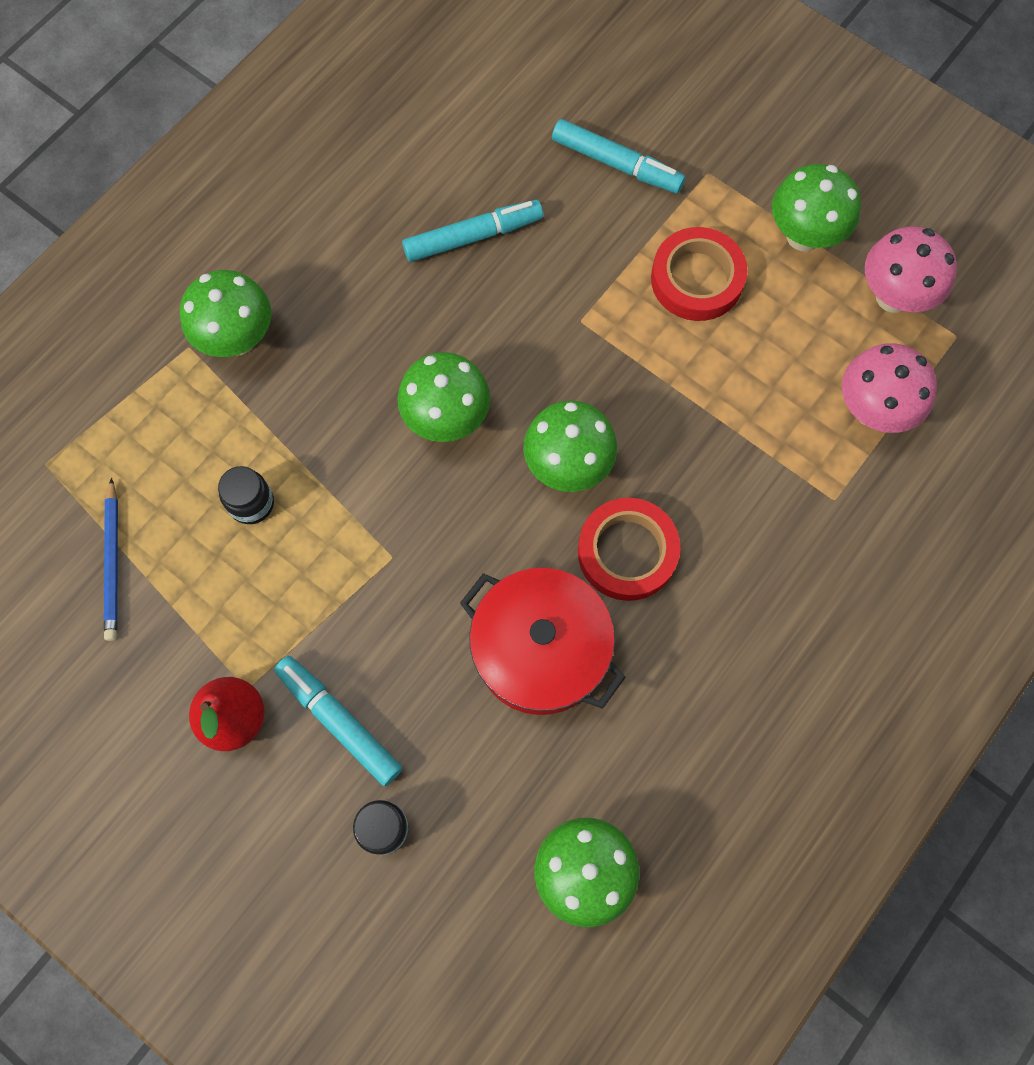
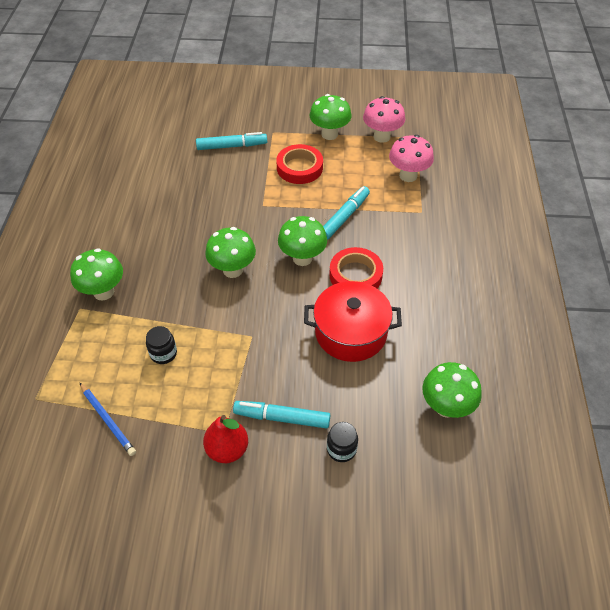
camera: 35 degrees left, 20 degrees down
turquoise marker [402,200,543,262] -> turquoise marker moved to [323,186,370,240]

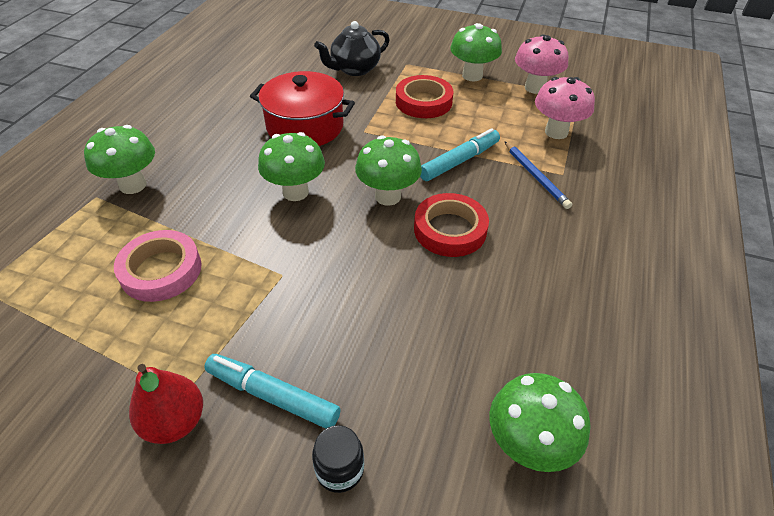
camera: 15 degrees right, 5 degrees down
blue pencil [79,382,136,456] -> blue pencil moved to [504,141,572,209]
black jar [146,326,177,364] -> pink tape [114,230,201,302]
turquoise marker [196,132,267,150] -> black teapot [314,21,390,76]
red pot [304,281,402,362] -> red pot moved to [250,71,355,146]

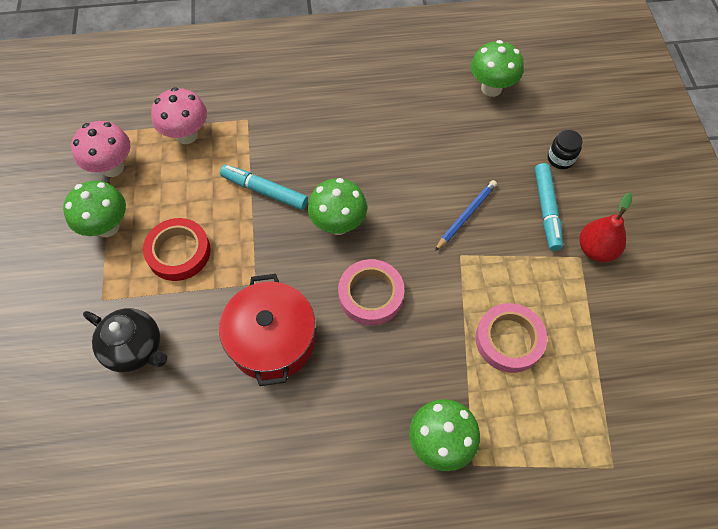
camera: 115 degrees left, 15 degrees up
green mushroom [258,132,325,201] -> pink tape [338,259,404,325]
red tape [414,193,489,257] -> none
blue pencil [504,141,572,209] -> blue pencil moved to [435,180,497,251]

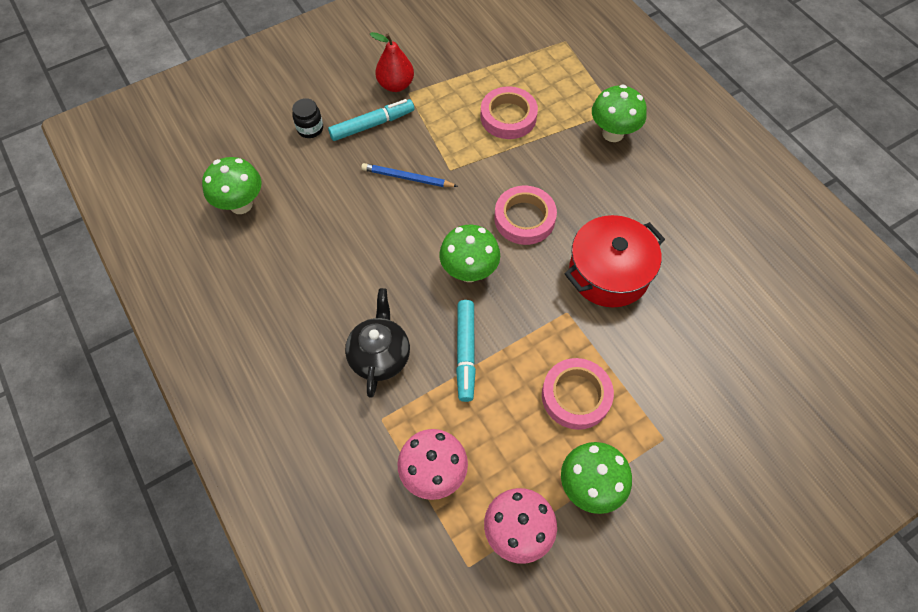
camera: 115 degrees left, 0 degrees up
black teapot [83,308,167,372] -> black teapot moved to [345,288,410,398]
red tape [143,218,211,281] -> pink tape [542,358,614,430]

